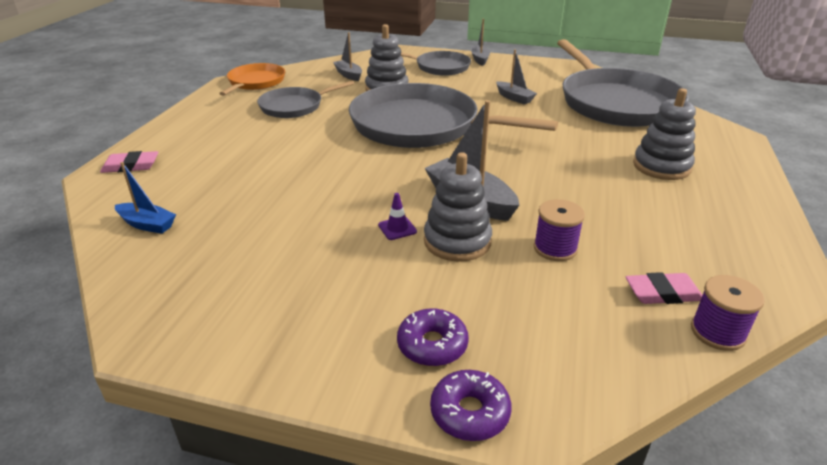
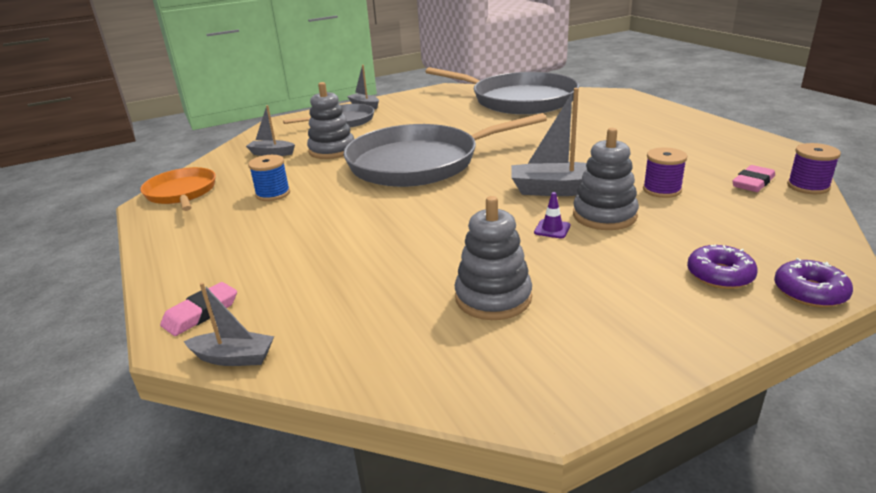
camera: 40 degrees left, 5 degrees down
blue boat [115,162,176,234] -> none
grey pan [257,81,354,118] -> blue spool [248,155,290,201]
grey boat [496,49,537,104] -> grey boat moved to [184,282,274,366]
grey stacking toy [633,88,696,180] -> grey stacking toy moved to [455,196,532,320]

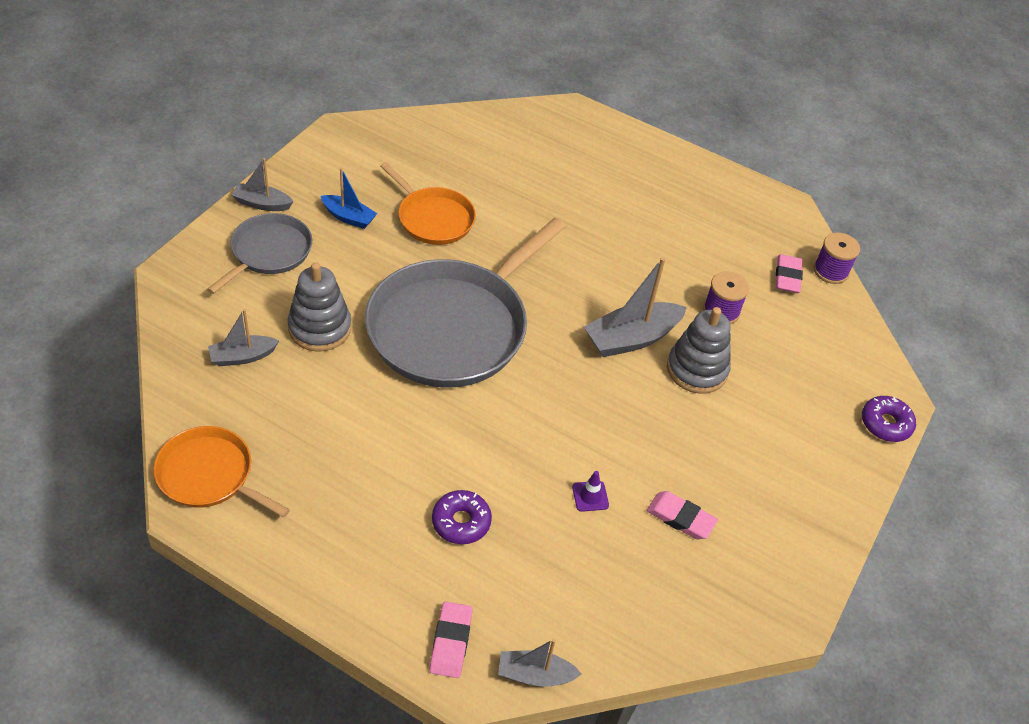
camera: 40 degrees left, 20 degrees up
grey boat [184,282,274,366] -> grey boat turned 150 degrees counterclockwise [498,639,581,687]
blue spool [248,155,290,201] -> none
grey pan [425,67,579,114] -> none
grey stacking toy [455,196,532,320] -> pink eraser [646,491,718,539]
purple traffic cone [534,192,570,238] -> purple traffic cone moved to [572,471,609,512]
purple donut [687,245,758,289] -> purple donut moved to [432,490,492,544]
none -> blue boat [321,168,377,229]
none -> orange pan [380,162,476,245]

